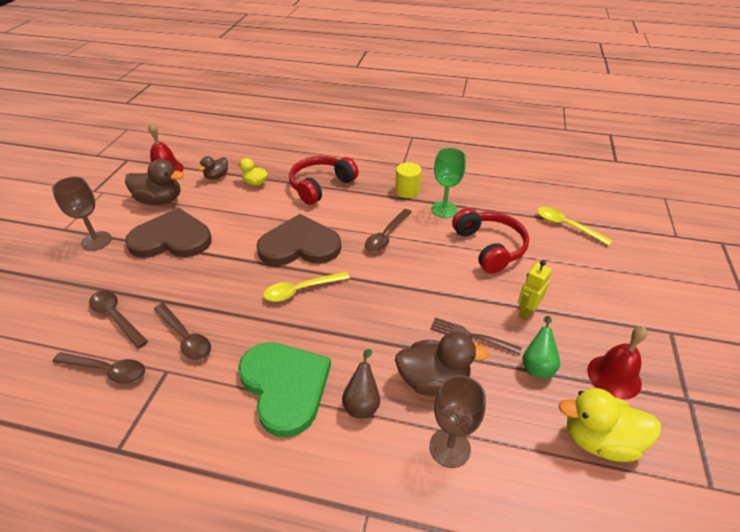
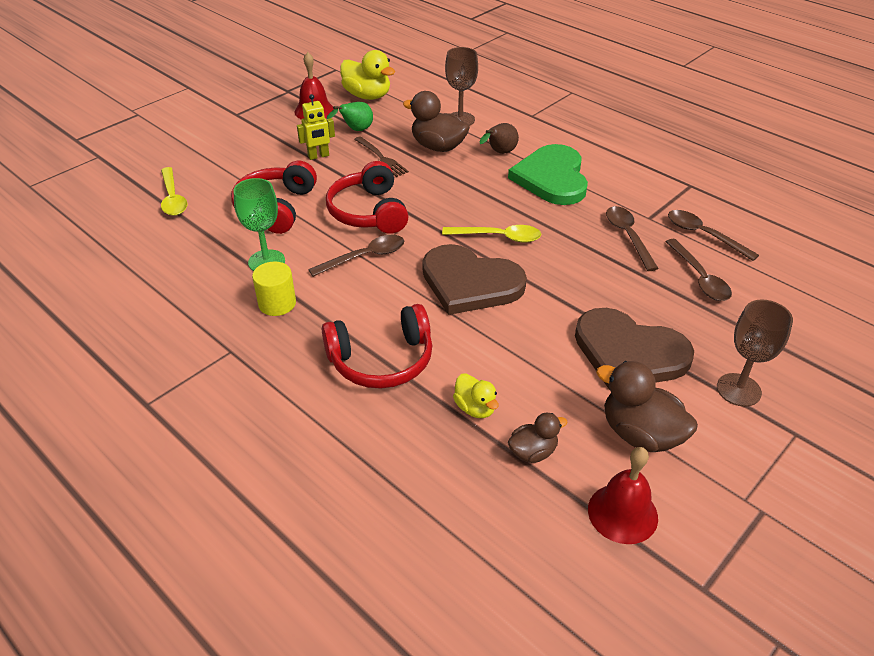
camera: 150 degrees left, 0 degrees up
none -> red headphones [326,161,409,234]

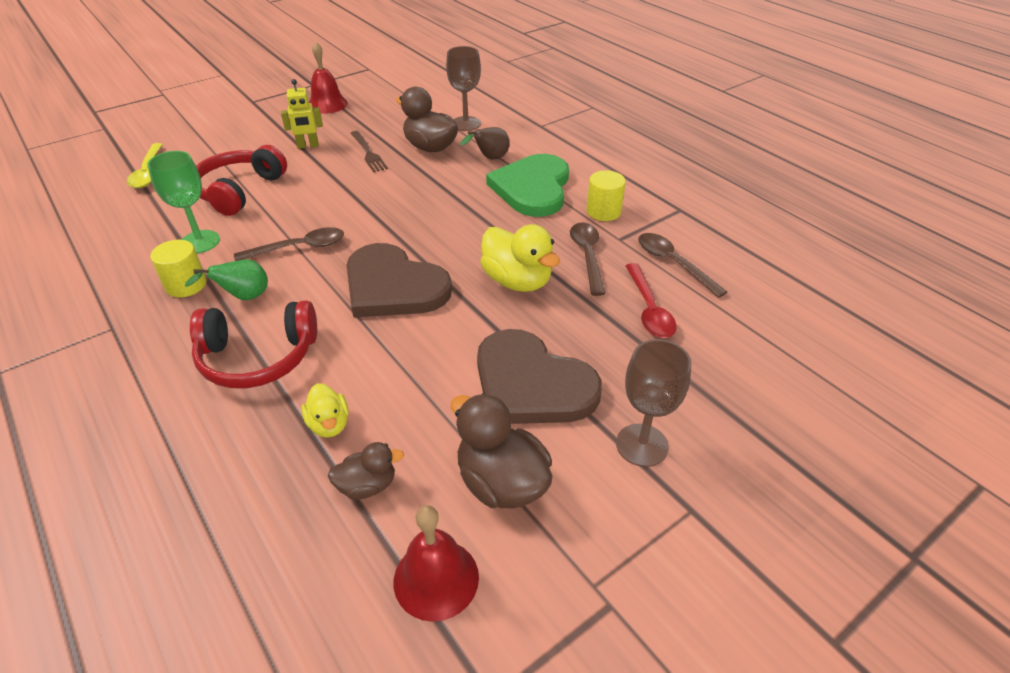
camera: 10 degrees right, 0 degrees up
red headphones [326,161,409,234] -> none
green pear [327,102,373,131] -> green pear moved to [185,259,268,300]
yellow duck [340,50,395,100] -> yellow duck moved to [480,224,560,292]
yellow spoon [442,225,542,243] -> none
brown spoon [666,239,732,301] -> red spoon [626,263,677,338]
none -> yellow cylinder [586,170,626,221]

